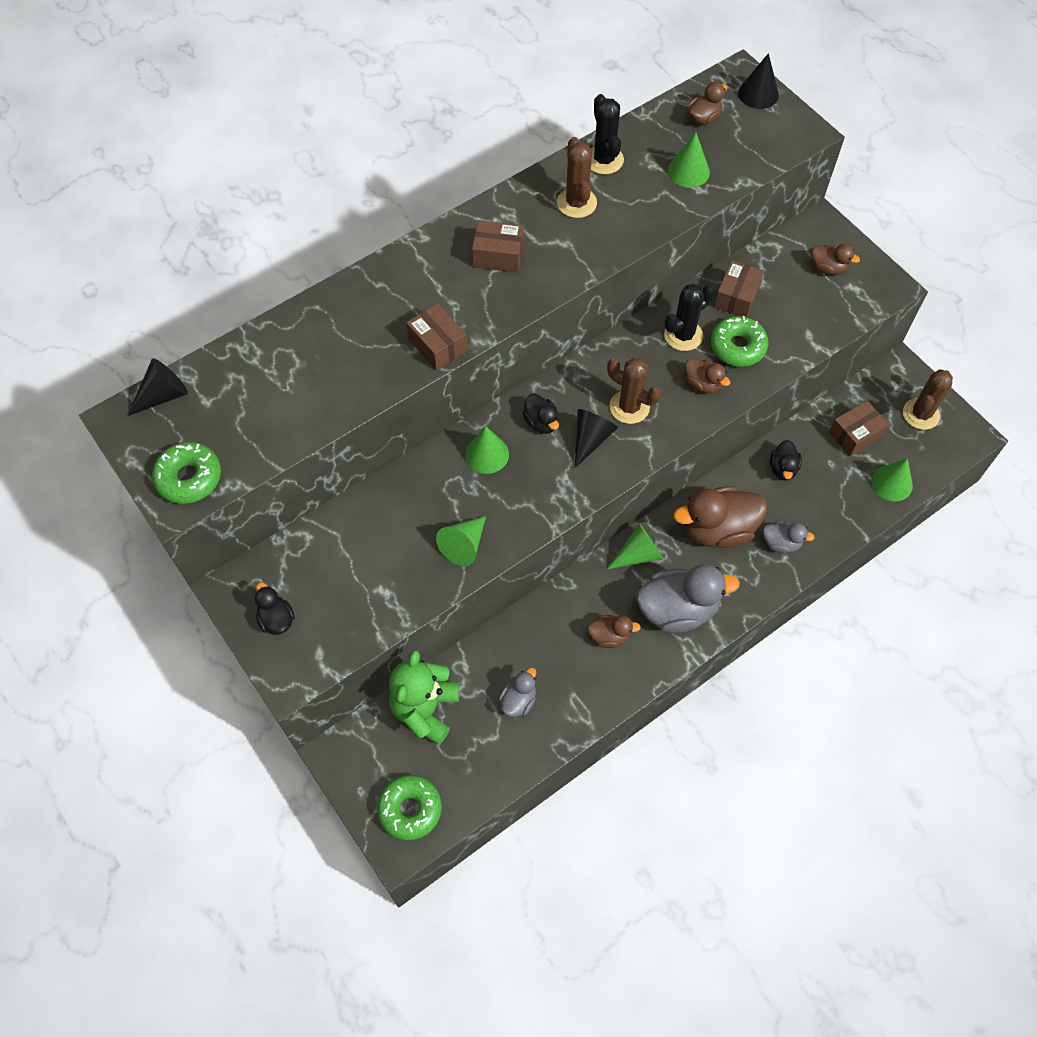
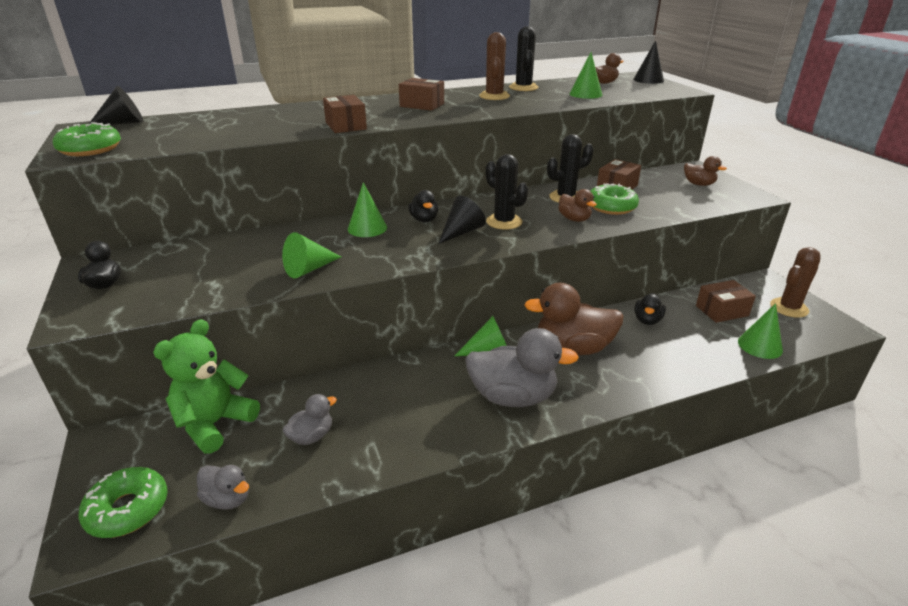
camera: 15 degrees right, 30 degrees down
brown duck [587,615,641,648] -> none
brown cactus [607,358,661,424] -> black cactus [485,154,528,230]
grey duck [763,521,815,553] -> grey duck moved to [197,465,249,510]

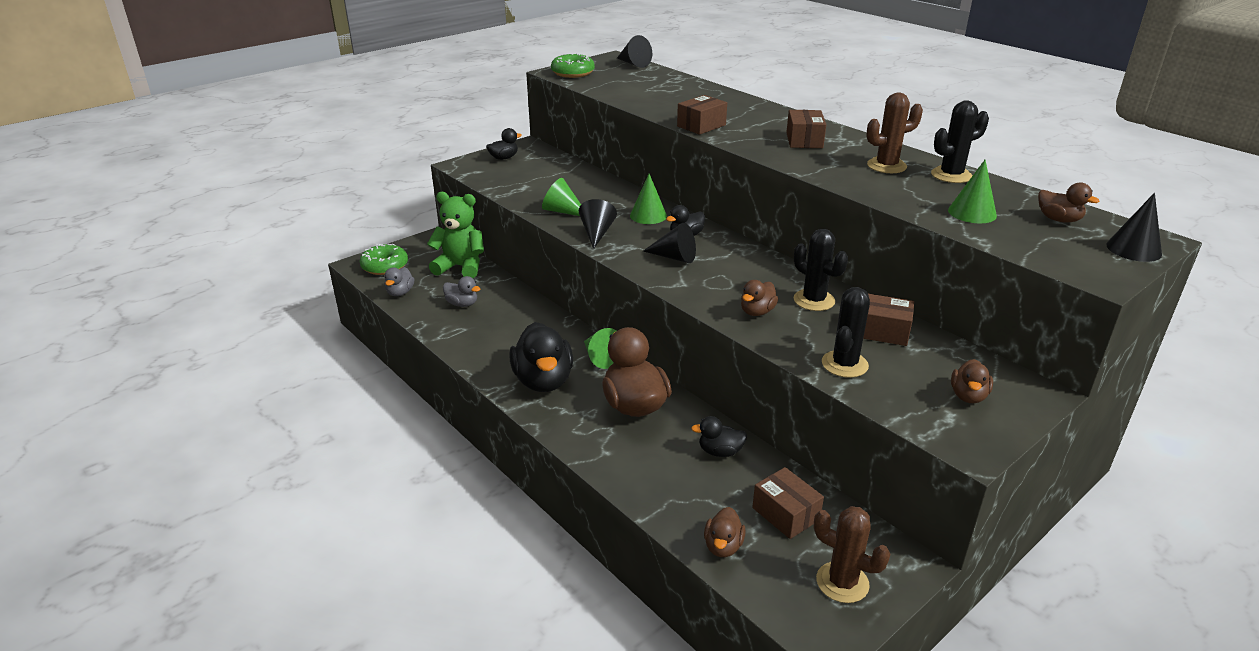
camera: 70 degrees right, 0 degrees up
grey duck [465,328,579,407] -> black duck [509,322,573,392]
black cactus [485,154,528,230] -> black cactus moved to [822,287,870,378]
green donut [590,184,639,215] -> none
green cone [738,303,783,359] -> brown duck [704,507,746,557]
none -> black cone [578,199,617,249]

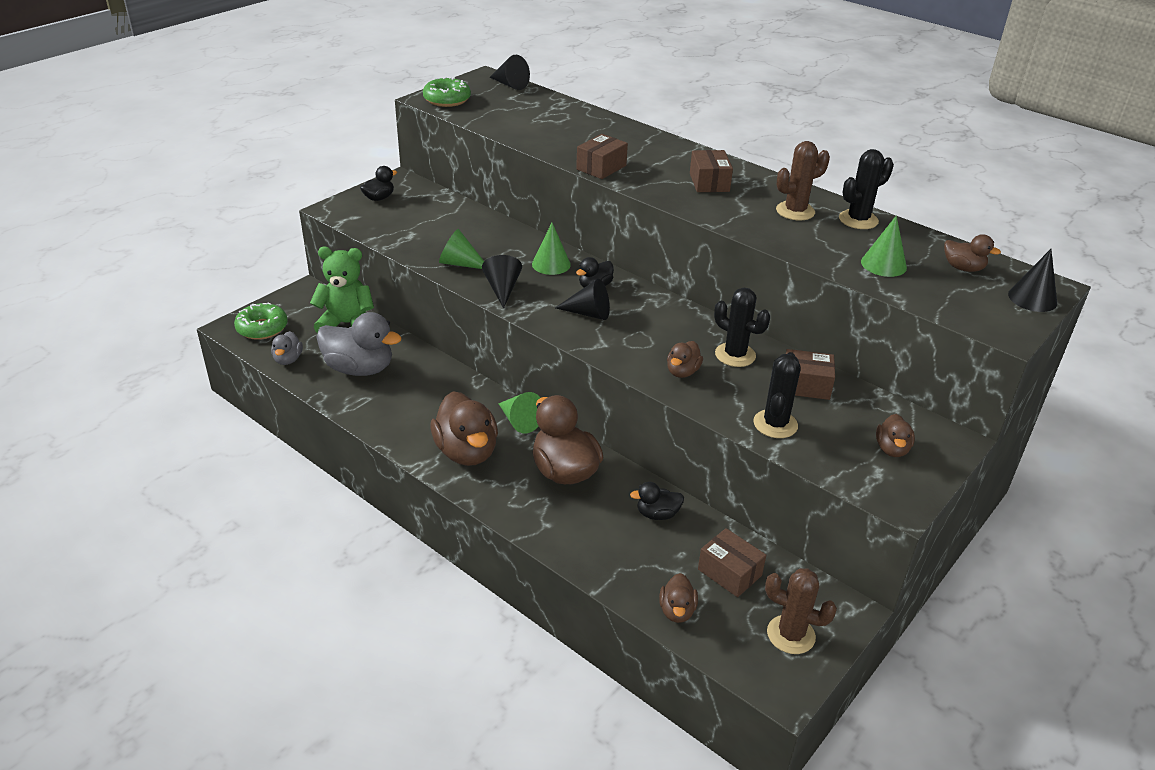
camera: 10 degrees left, 5 degrees up
grey duck [443,276,480,307] -> grey duck [316,312,402,376], size x1.95
black duck [509,322,573,392] -> brown duck [431,391,498,466]

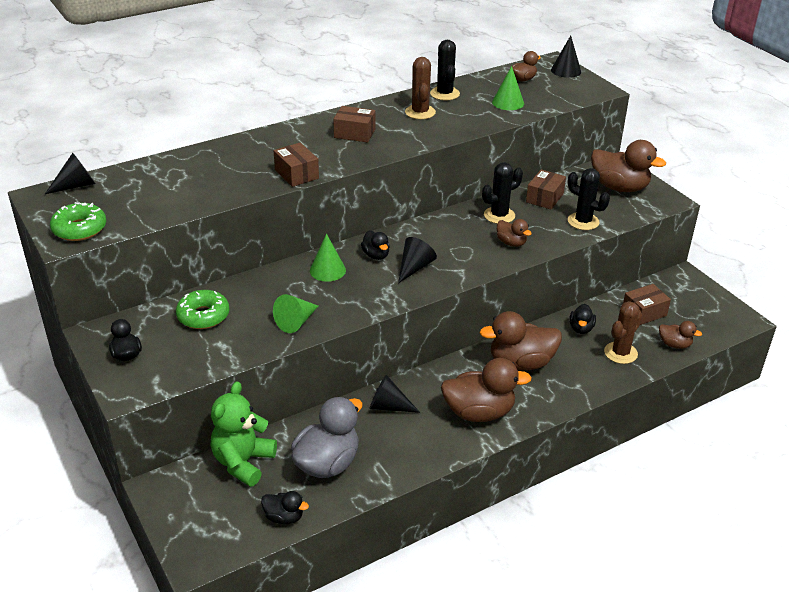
camera: 70 degrees left, 0 degrees up
green donut [234,302,288,340] -> green donut moved to [176,290,229,329]
grey duck [271,331,303,365] -> black duck [261,491,309,524]
black cone [482,255,522,309] -> black cone moved to [369,375,420,413]
green cone [499,392,540,433] -> none
brown cactus [765,568,837,654] -> brown cactus moved to [604,301,642,364]
brown duck [876,414,915,457] -> brown duck [591,140,666,192], size x1.95

